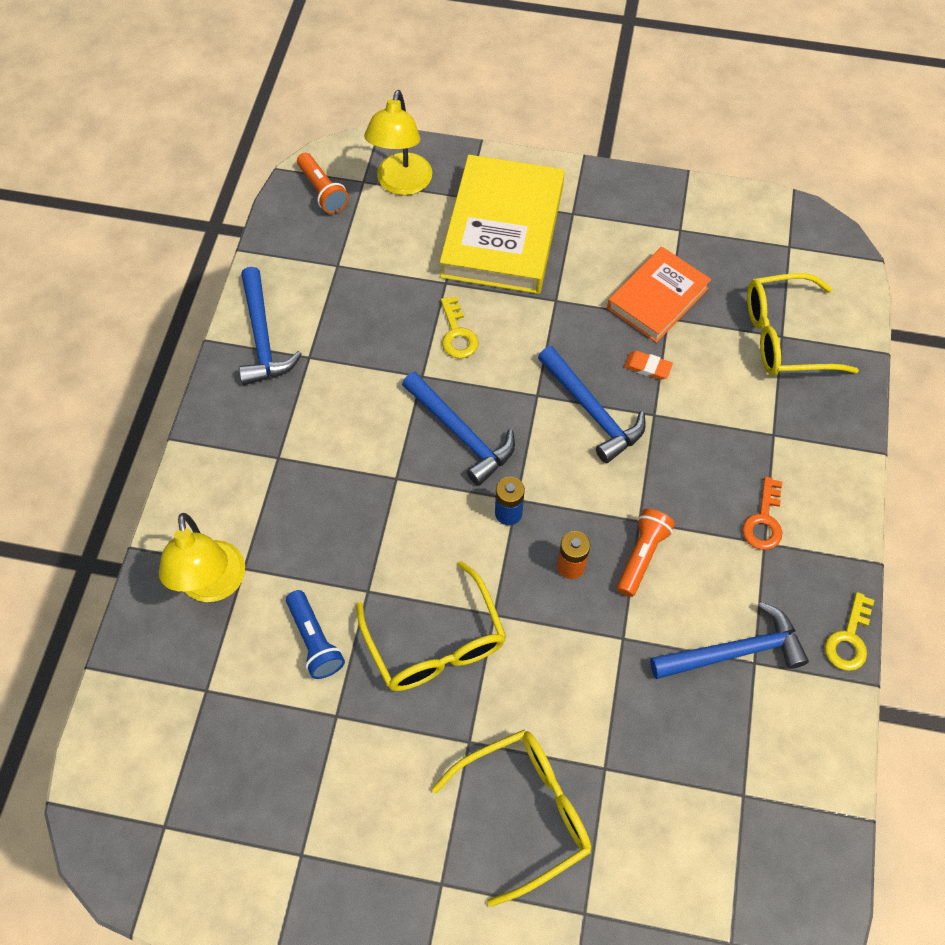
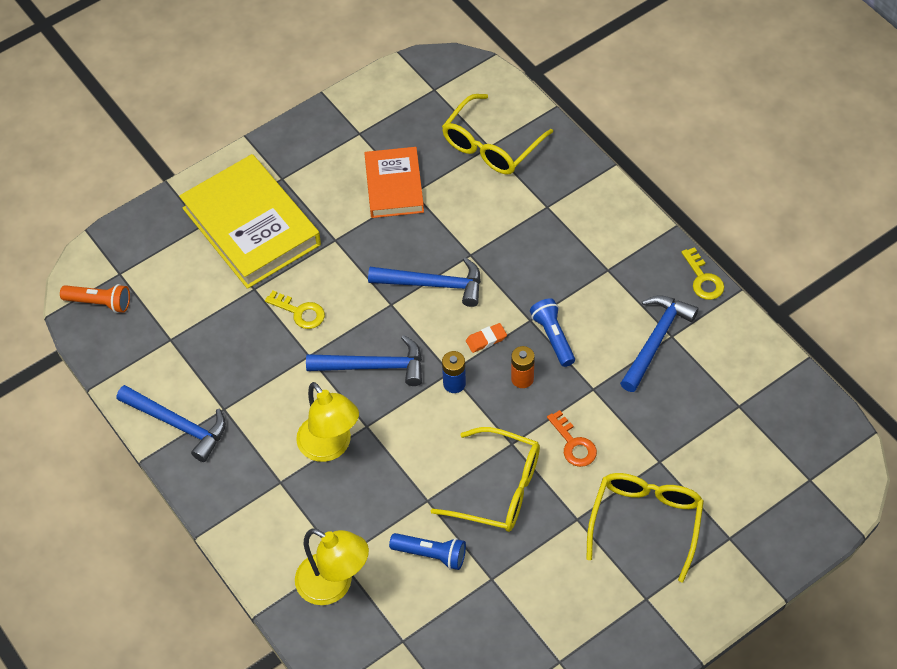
camera: 45 degrees left, 5 degrees down
yellow lamp [364,90,432,195] -> yellow lamp moved to [296,382,359,462]
orange flashlight [617,509,675,597] -> blue flashlight [530,298,575,367]
orange eraser [624,351,673,380] -> orange eraser moved to [466,323,507,353]
orange key [742,477,782,550] -> orange key moved to [547,410,597,467]

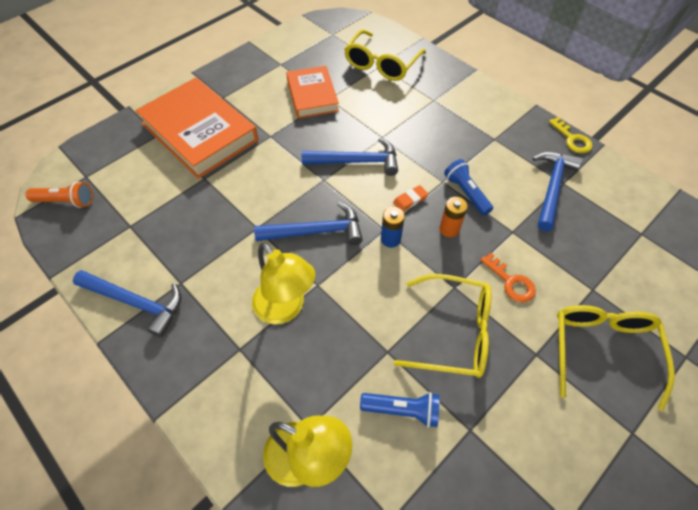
camera: 10 degrees left, 0 degrees up
yellow book [179,154,321,289] -> orange book [135,77,258,179]
yellow key [265,290,325,329] -> none

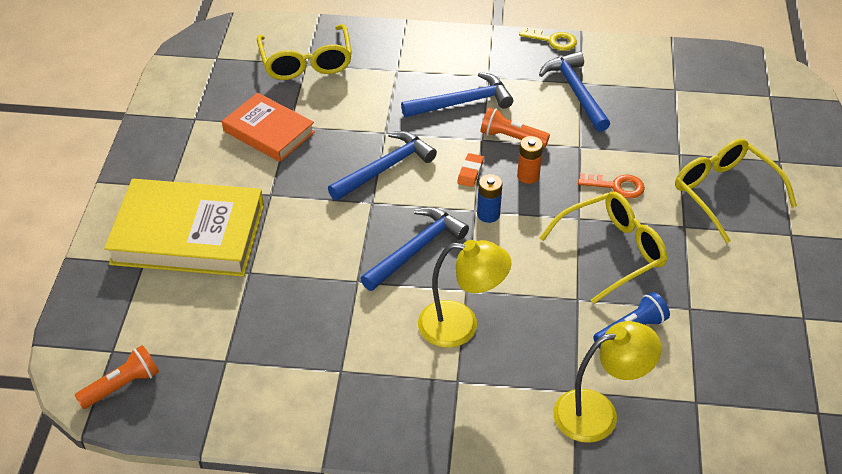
camera: 40 degrees left, 10 degrees down
blue hammer [73,270,181,337] -> blue hammer moved to [401,72,513,117]
orange book [135,77,258,179] -> yellow book [104,179,264,277]
blue flashlight [444,159,493,216] -> orange flashlight [480,107,550,148]

